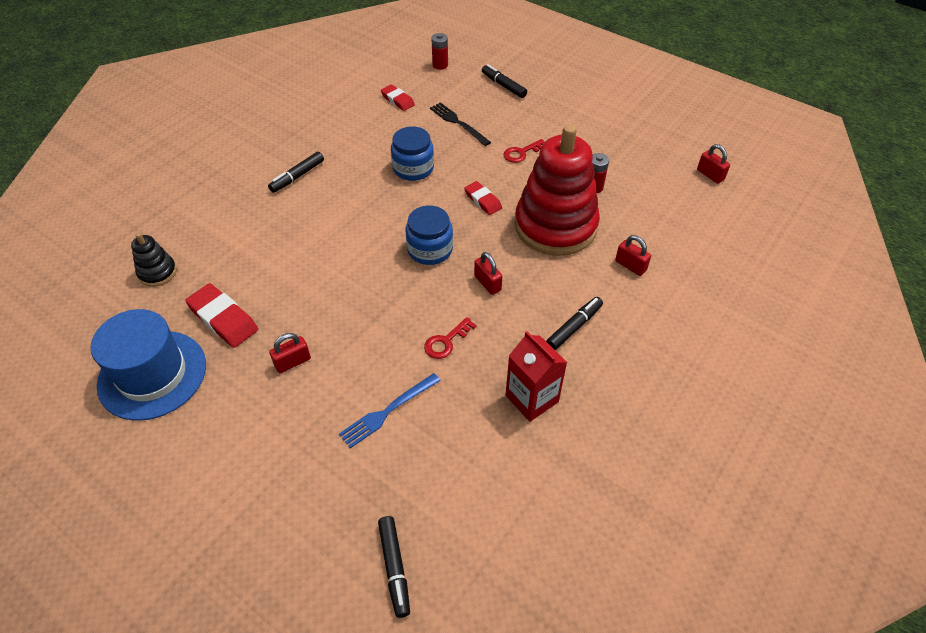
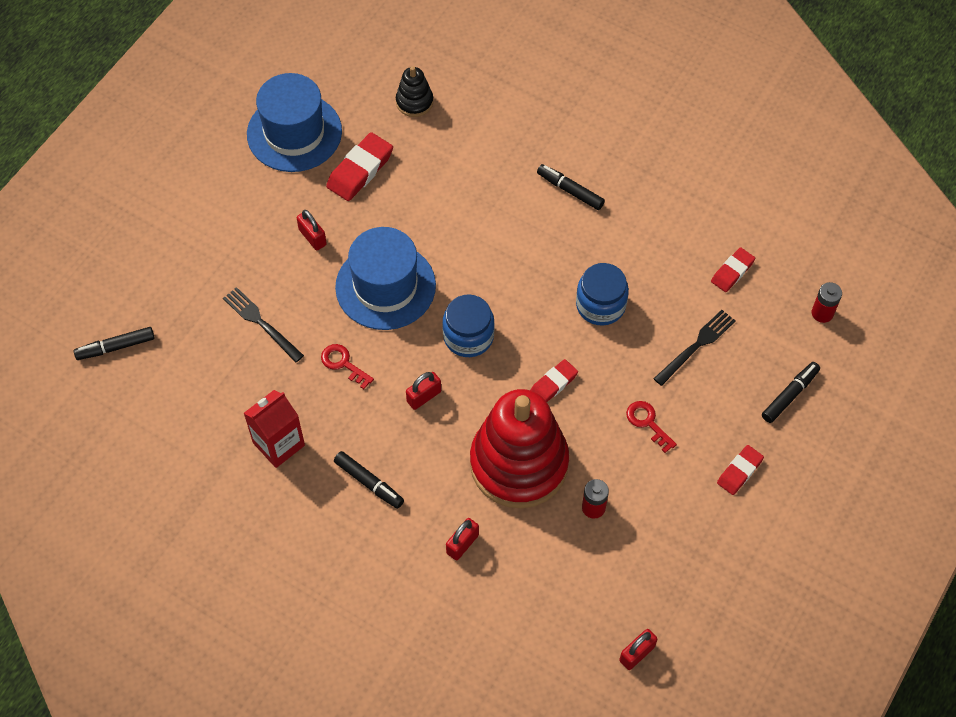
camera: 85 degrees right, 10 degrees up
blue fork [339,373,441,448] -> black fork [223,287,304,363]
none -> blue hat [335,227,436,330]
none -> red eraser [717,445,764,495]

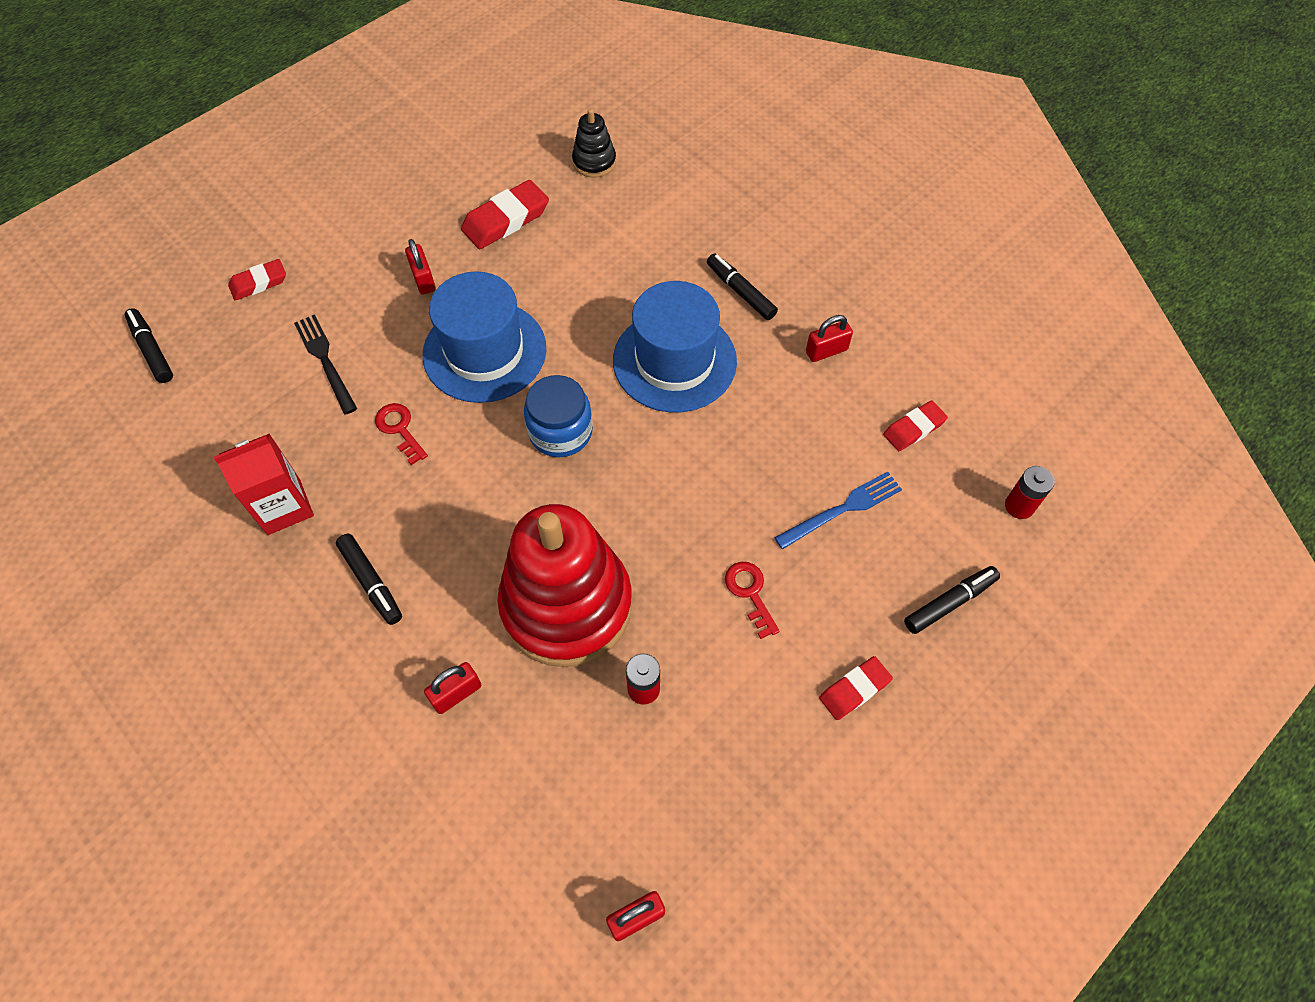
camera: 15 degrees right, 0 degrees up
black marker [74,327,155,360] -> black marker turned 60 degrees clockwise [125,308,173,383]
blue hat [247,73,342,172] -> blue hat moved to [613,281,737,413]
red padlock [406,372,441,410] -> red padlock moved to [806,315,853,362]
red eraser [531,359,578,402] -> red eraser moved to [228,259,286,301]
blue jar [576,263,629,326] -> none
black fork [654,310,736,386] -> blue fork [774,472,902,549]

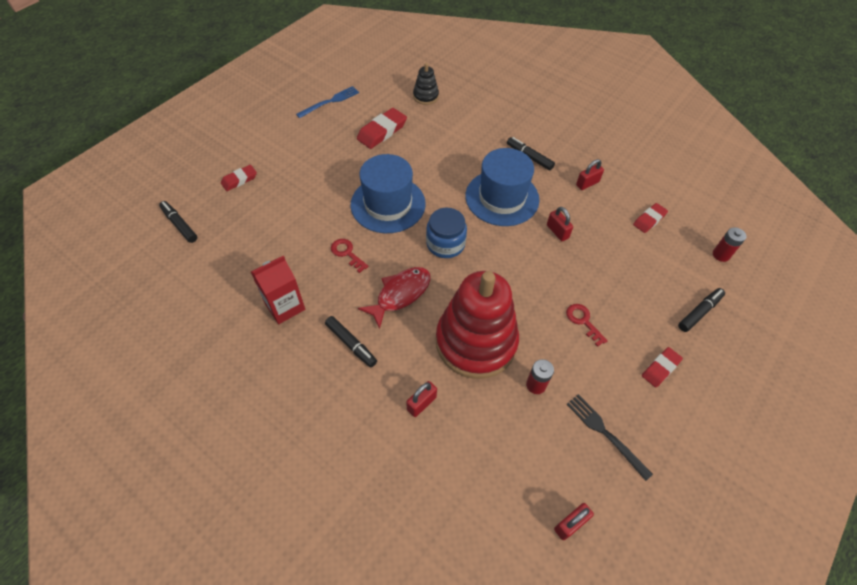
camera: 10 degrees left, 5 degrees down
black fork [294,314,357,415] -> black fork moved to [567,394,653,481]
red padlock [405,239,436,295] -> red padlock moved to [547,207,573,241]
blue fork [774,472,902,549] -> blue fork moved to [296,86,359,118]
none -> red fish [358,267,431,329]

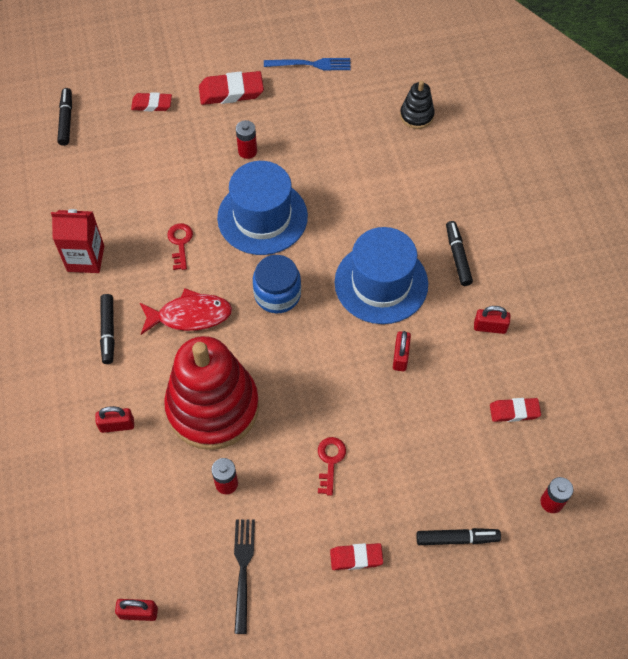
camera: 40 degrees right, 5 degrees up
red eraser [357,108,407,149] -> red eraser moved to [199,71,264,105]
none -> red battery [236,120,257,159]

